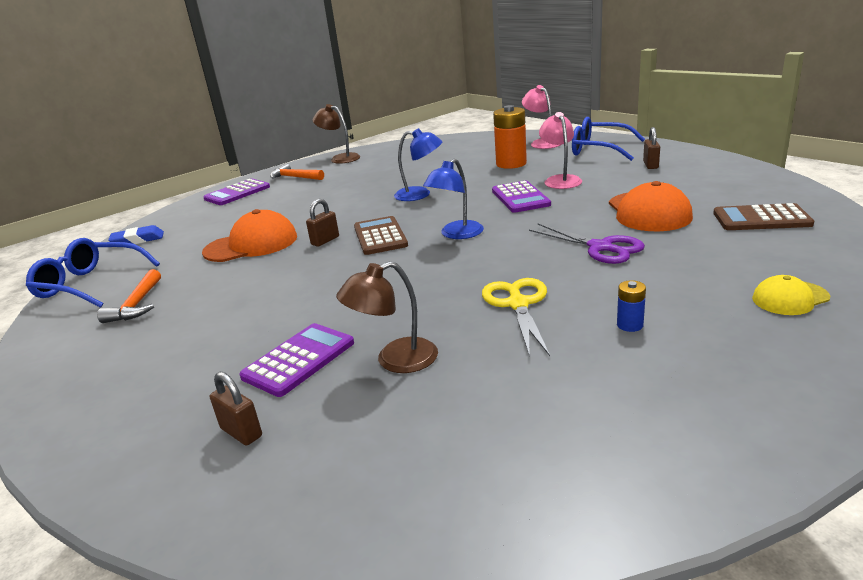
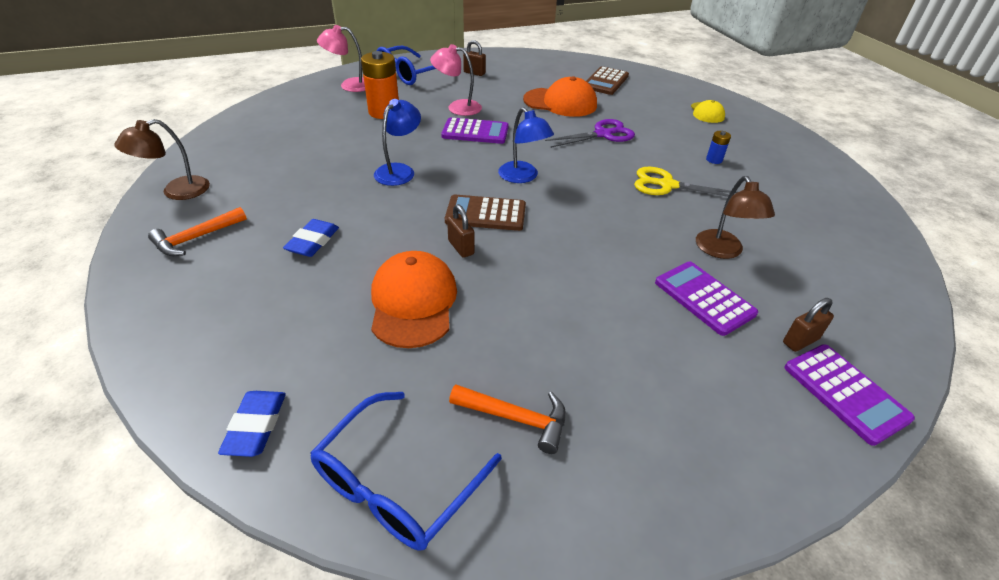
camera: 75 degrees left, 15 degrees up
purple calculator [203,178,270,205] -> purple calculator moved to [784,344,915,446]
none -> blue eraser [283,219,339,257]

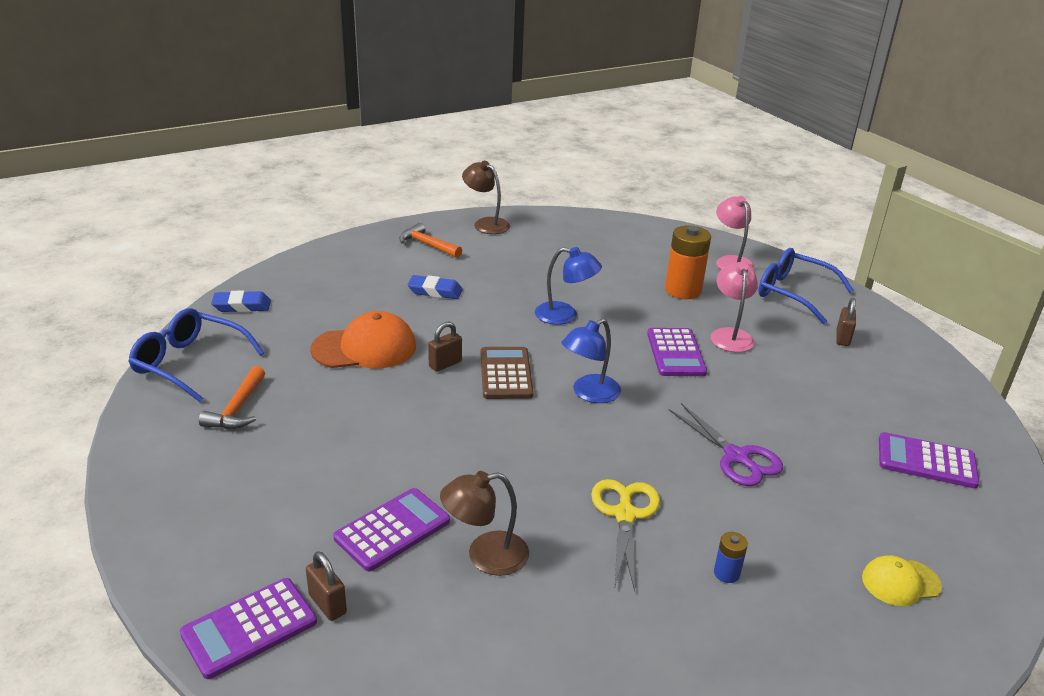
camera: 80 degrees right, 10 degrees down
orange cap [523,76,597,117] -> none
brown calculator [586,66,629,95] -> purple calculator [879,432,979,488]

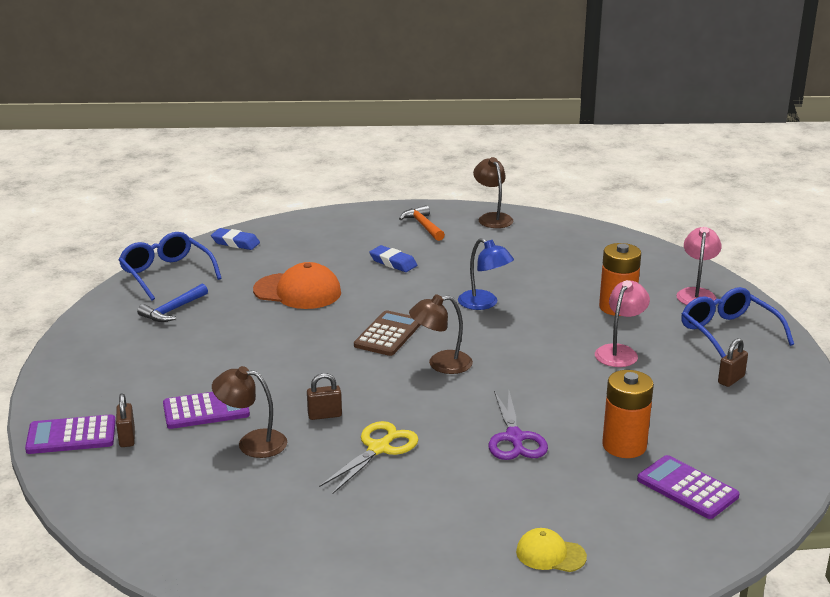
camera: 30 degrees right, 5 degrees down
orange hammer [199,366,265,429] -> blue hammer [137,284,208,322]
brown padlock [428,322,462,372] -> brown padlock moved to [307,373,342,420]
blue lamp [561,318,621,403] -> brown lamp [409,294,473,374]
purple calculator [647,328,707,376] -> none
blue battery [714,532,748,583] -> none
none -> orange battery [602,370,654,458]

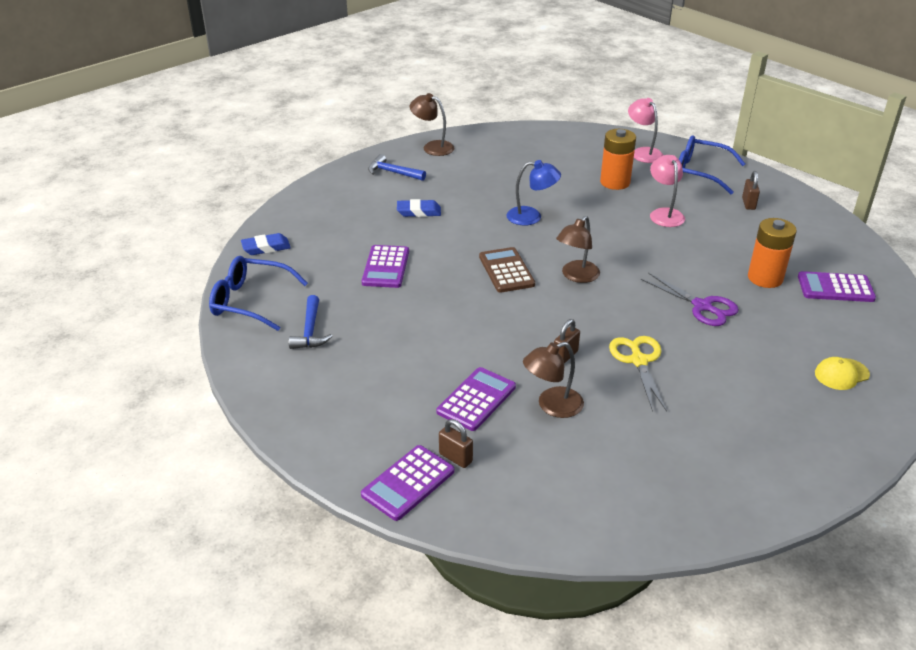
camera: 40 degrees left, 10 degrees up
orange cap [253,262,341,309] -> purple calculator [362,245,409,288]
orange hammer [399,205,445,241] -> blue hammer [368,154,426,181]

